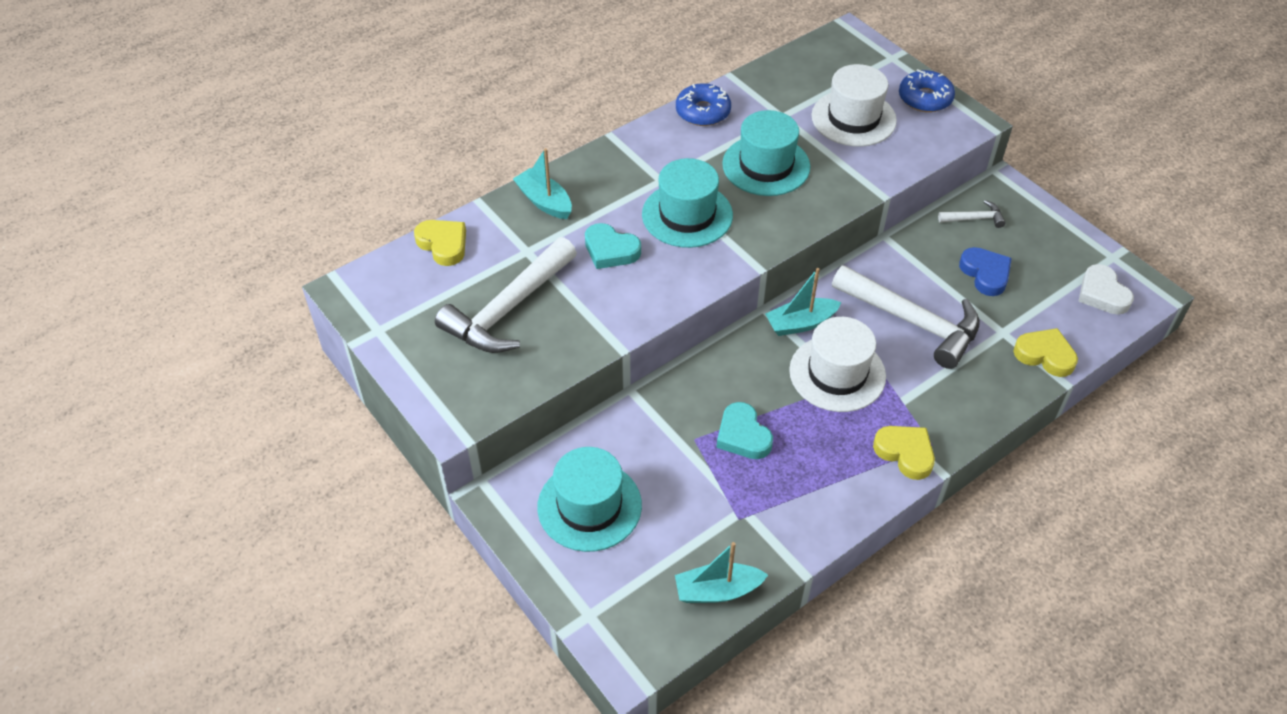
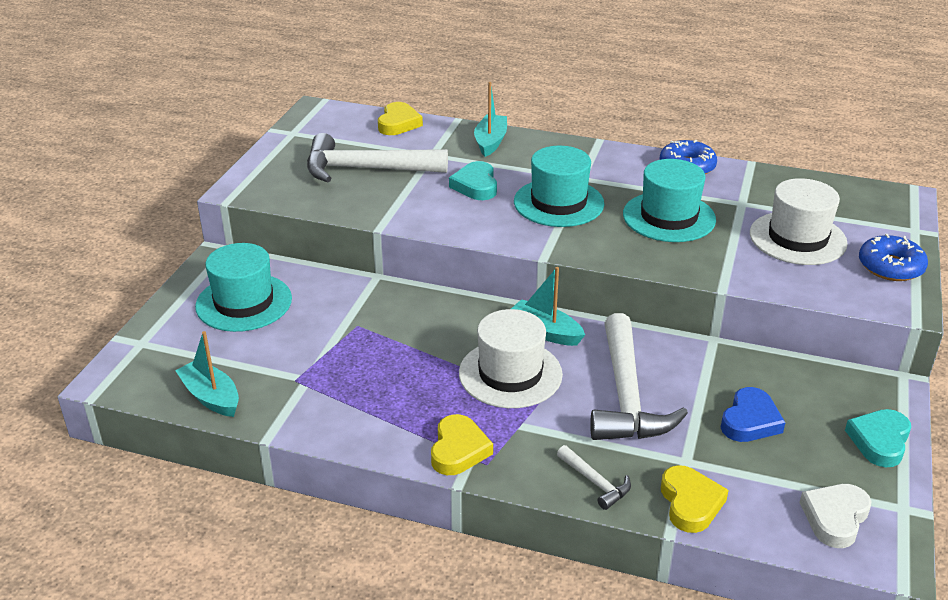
camera: 55 degrees right, 15 degrees down
turquoise heart [716,402,773,459] -> turquoise heart moved to [845,409,911,467]
white hammer [938,200,1006,228] -> white hammer moved to [557,445,631,510]

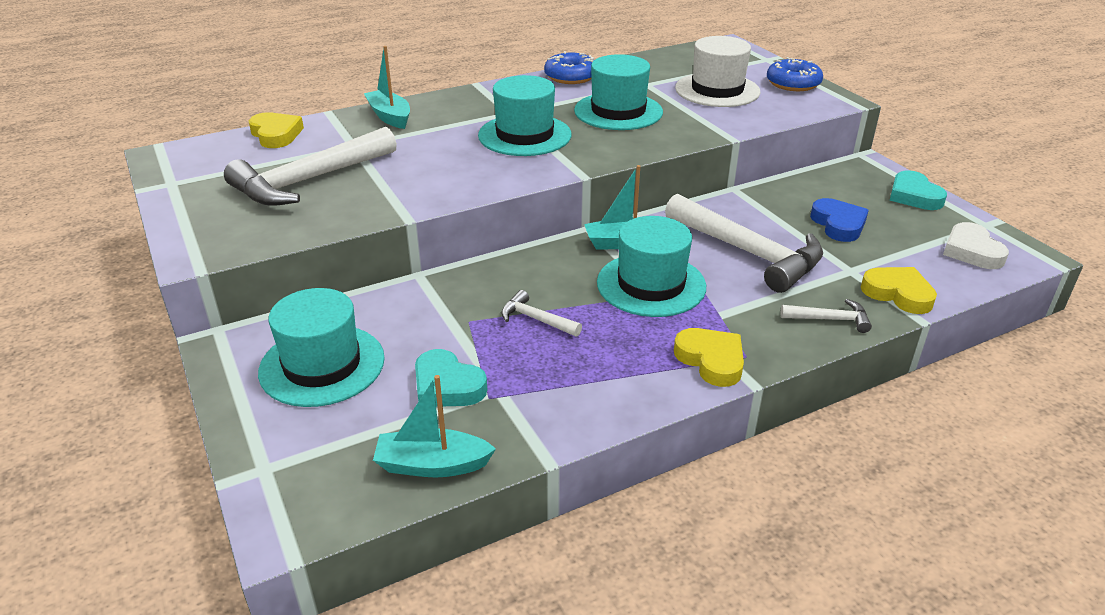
camera: 45 degrees left, 0 degrees up
turquoise heart [449,161,497,200] -> turquoise heart moved to [415,349,487,407]
white hat [459,309,563,408] -> turquoise hat [597,216,706,317]
none -> white hammer [501,290,582,337]

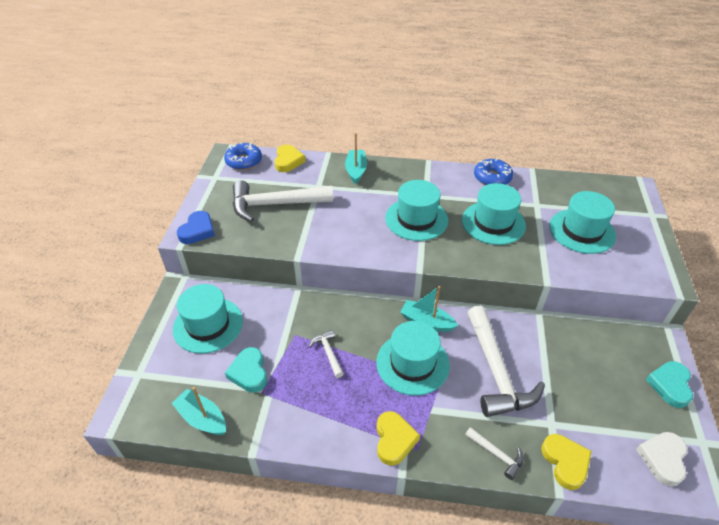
camera: 35 degrees right, 10 degrees up
white hat [675,36,760,107] -> turquoise hat [549,191,616,254]
blue donut [767,57,823,91] -> blue donut moved to [224,142,262,170]
blue heart [810,198,869,242] -> blue heart moved to [177,211,215,244]

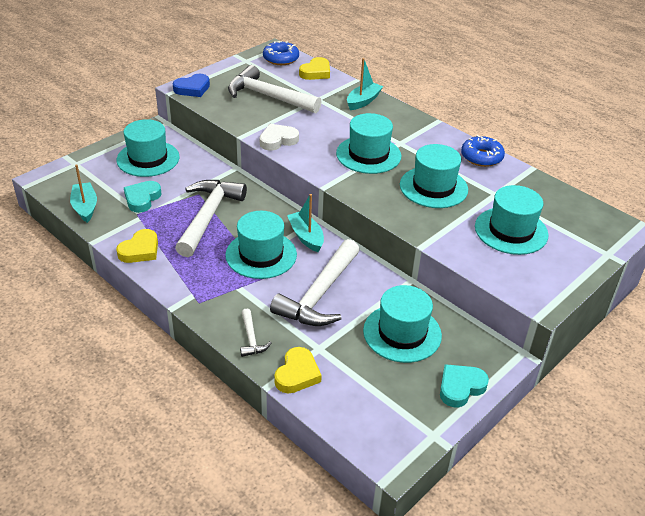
camera: 35 degrees right, 5 degrees down
white hammer [309,330,344,378] -> white hammer [175,180,247,257], size x2.22
yellow heart [377,411,420,466] -> yellow heart moved to [116,229,158,263]
white heart [636,432,688,487] -> white heart moved to [260,124,299,151]
none -> turquoise hat [363,285,442,363]

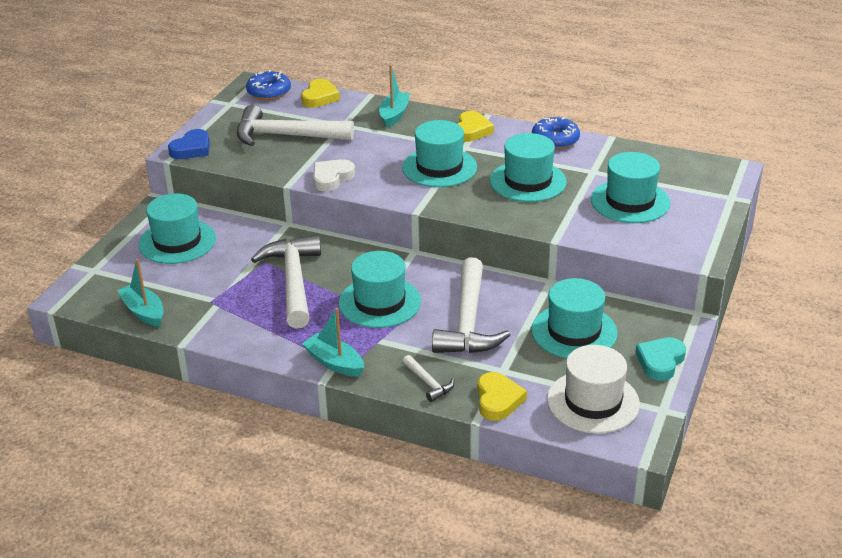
camera: 20 degrees left, 5 degrees down
yellow heart [116,229,158,263] -> yellow heart moved to [458,111,494,142]
turquoise heart [124,181,161,213] -> none
turquoise boat [287,194,324,252] -> turquoise boat moved to [302,308,364,377]
none -> white hat [547,345,640,434]

